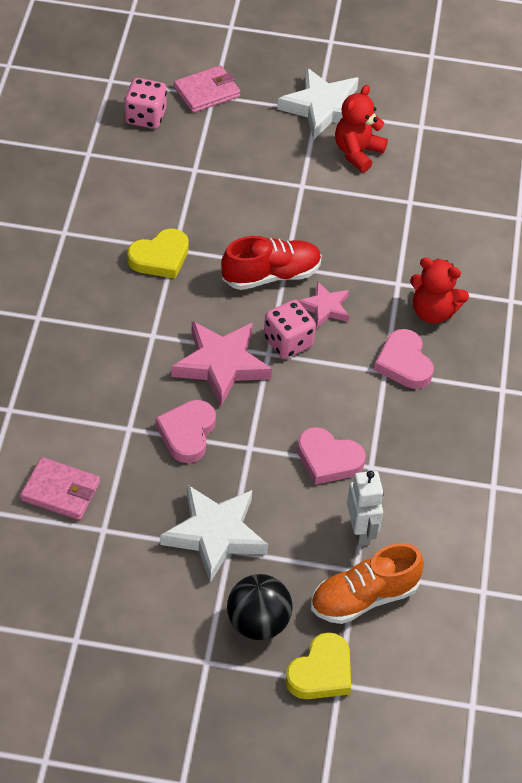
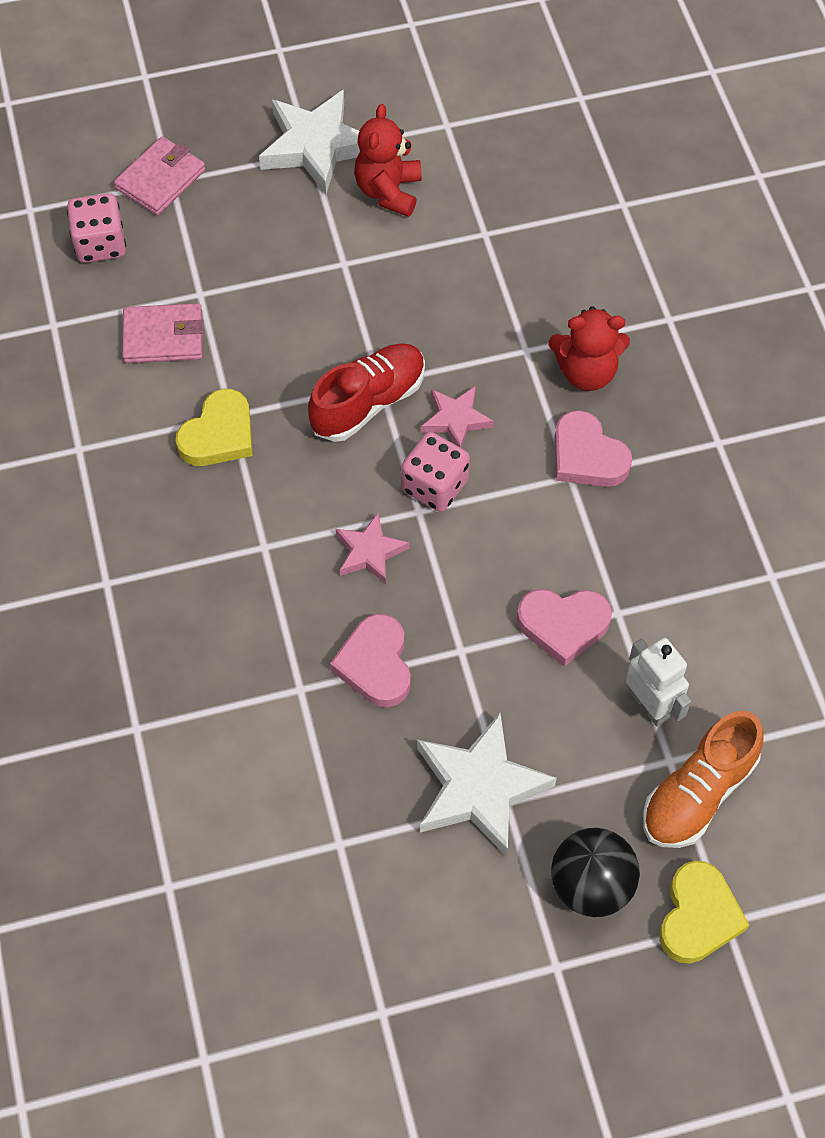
camera: 20 degrees left, 10 degrees up
pink wallet [20,457,100,520] -> pink wallet moved to [122,303,203,363]
pink star [171,321,272,407] -> pink star [336,513,409,584], size x0.56

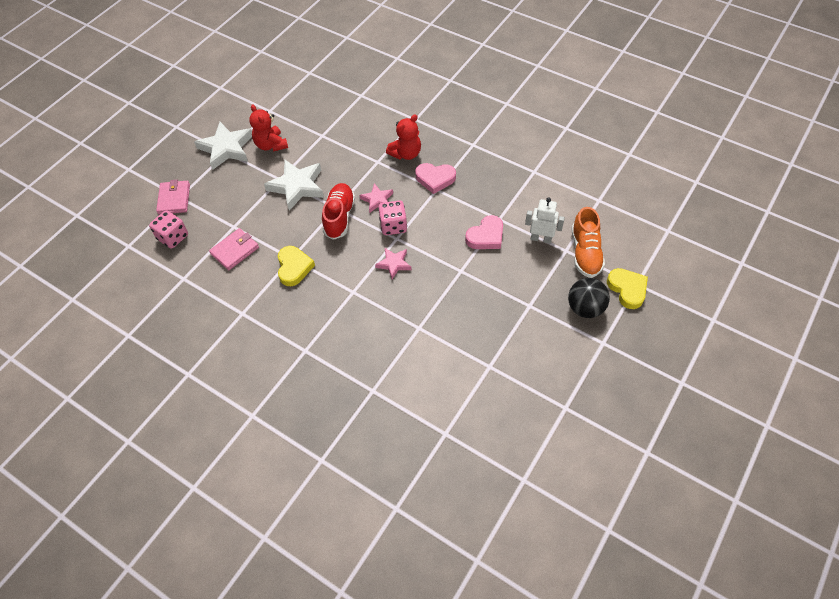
camera: 40 degrees left, 5 degrees down
pink heart [330,614,411,707] -> none
white star [417,713,557,857] -> white star moved to [264,160,324,211]

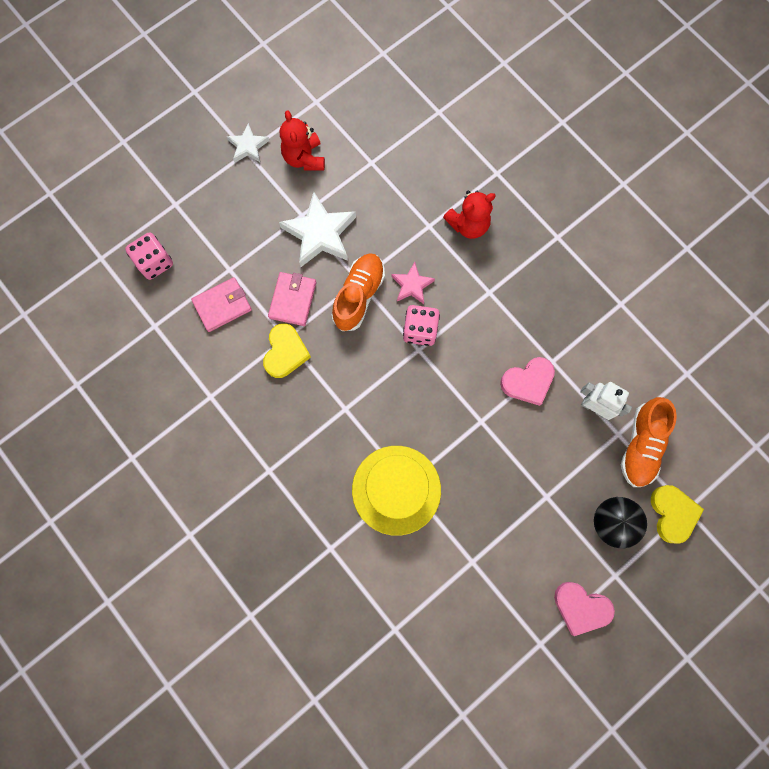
camera: 15 degrees right, 20 degrees up
pink wallet [156,180,190,215] -> pink wallet moved to [268,272,316,326]
white star [194,122,252,170] -> white star [227,123,269,162], size x0.56
red shoe [322,183,355,240] -> orange shoe [332,253,385,331]
pink star [375,248,411,279] -> none
pink heart [415,163,456,194] -> pink heart moved to [554,582,615,636]
none -> yellow hat [352,446,441,536]

